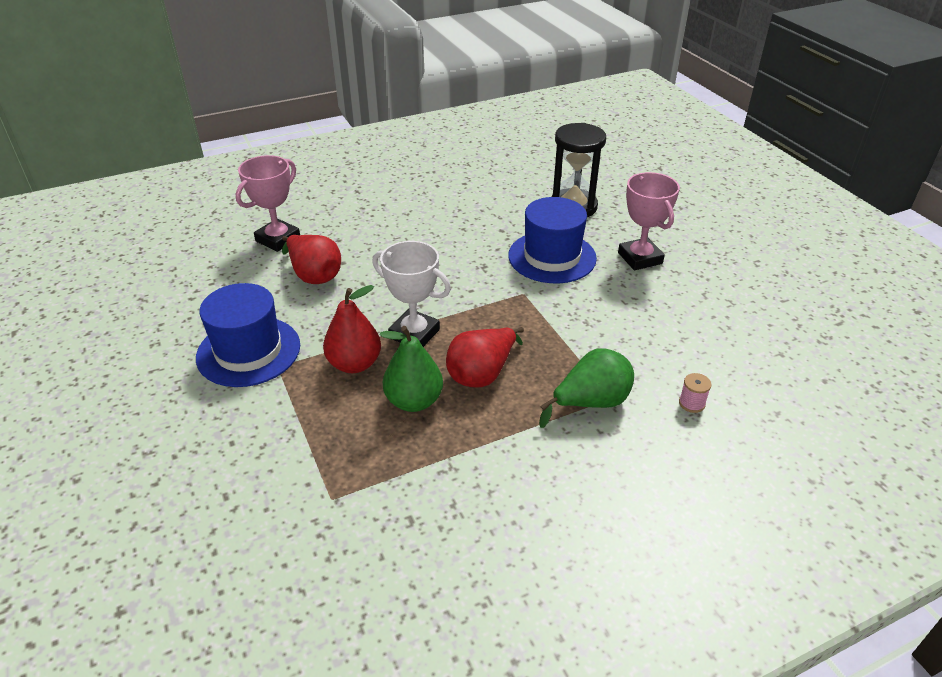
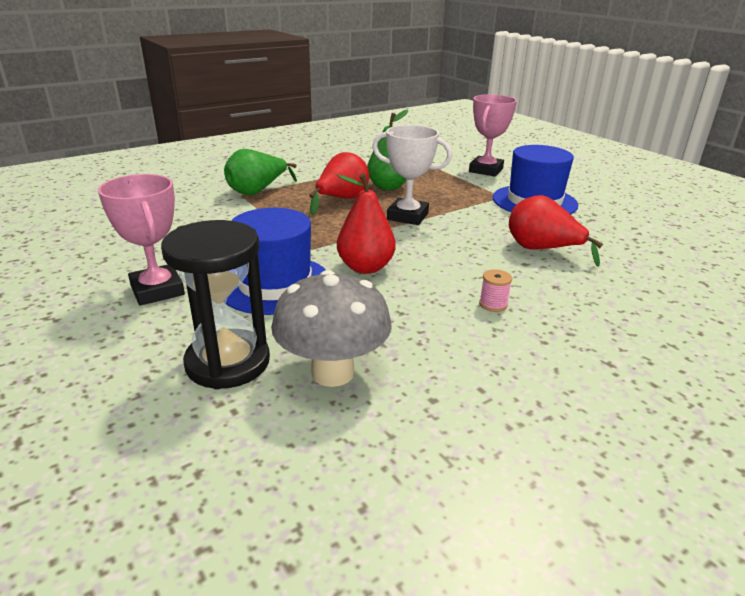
camera: 170 degrees right, 10 degrees down
pink trophy [236,155,300,252] -> pink trophy moved to [469,94,517,177]
red pear [323,285,381,373] -> red pear moved to [337,173,396,274]
pink spool [679,373,711,413] -> pink spool moved to [479,270,512,312]
none -> grey mushroom [271,270,392,387]

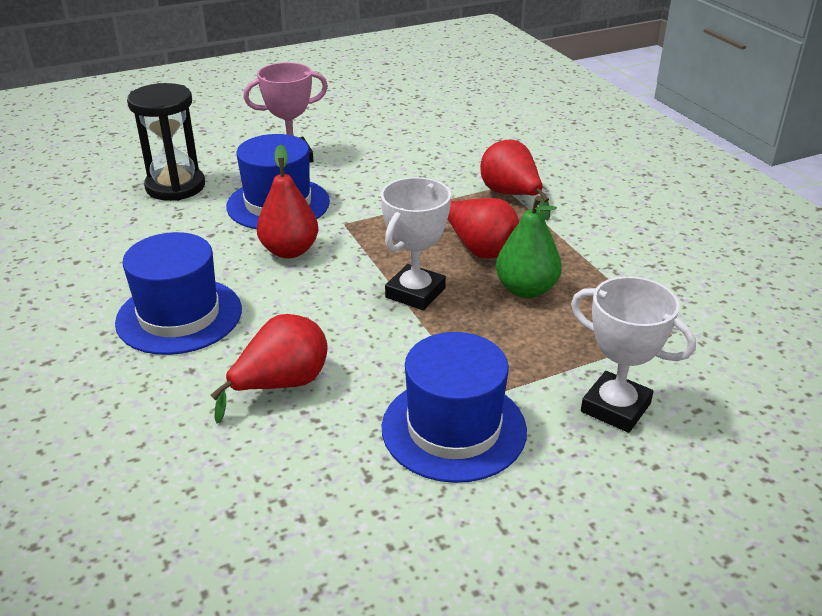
camera: 100 degrees right, 5 degrees up
green pear [224,149,297,195] -> red pear [480,140,550,221]
grey mushroom [271,270,392,387] -> none
pink trophy [469,94,517,177] -> white trophy [571,276,696,433]
pink spool [479,270,512,312] -> blue hat [115,232,242,355]

